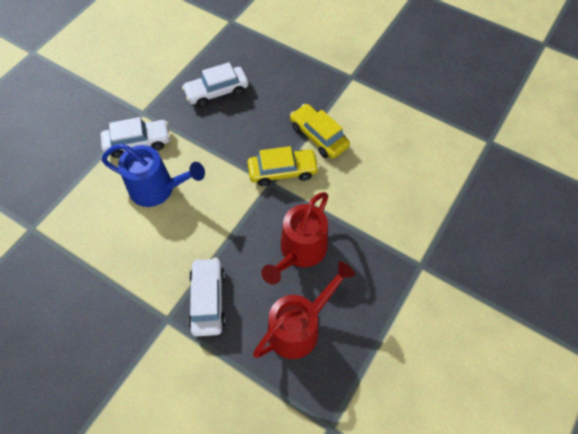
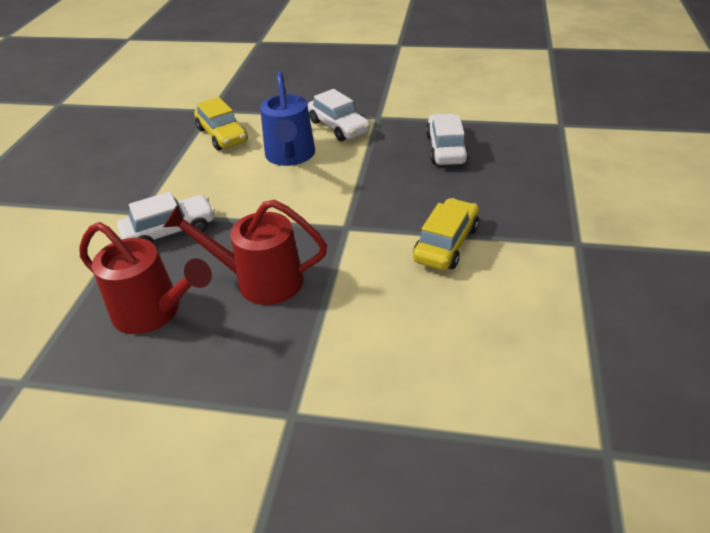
camera: 70 degrees right, 20 degrees down
white car [182,62,248,107] -> white car turned 45 degrees clockwise [426,114,469,165]
yellow car [247,146,319,186] -> yellow car moved to [194,97,248,151]

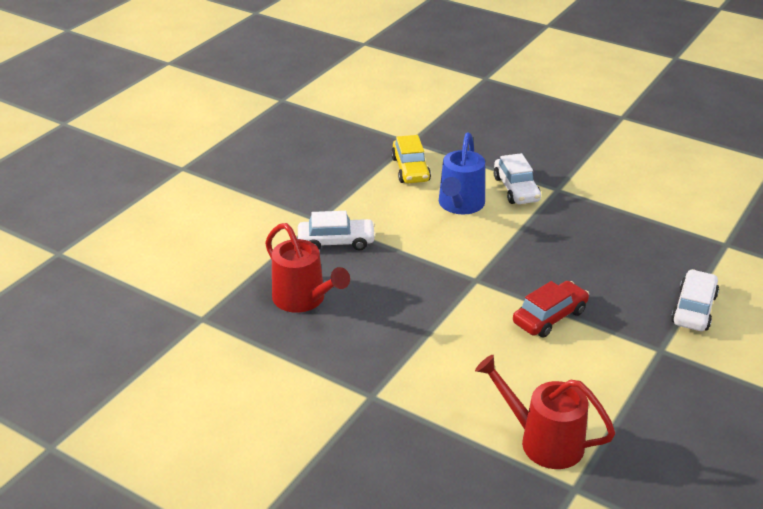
camera: 20 degrees right, 5 degrees down
red watering can [163,200,327,305] -> red watering can moved to [475,355,615,469]
yellow car [413,198,479,270] -> red car [513,281,589,337]
white car [426,114,469,165] -> white car moved to [671,269,719,331]

